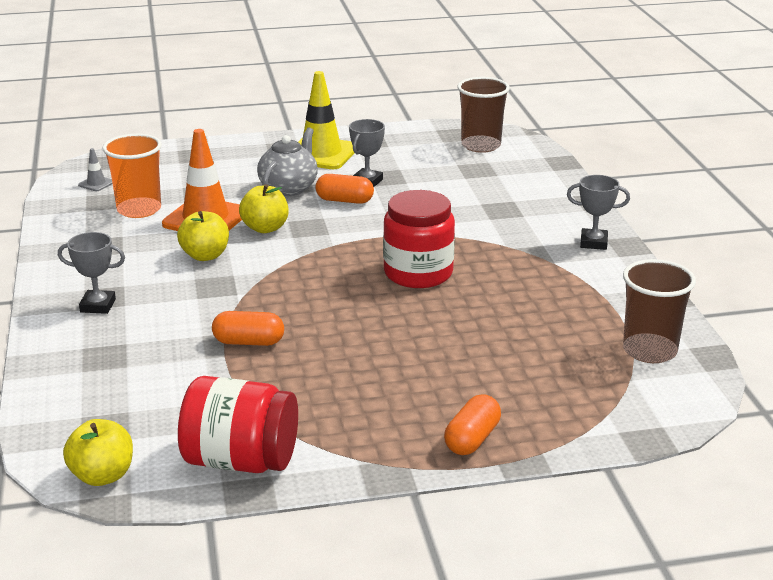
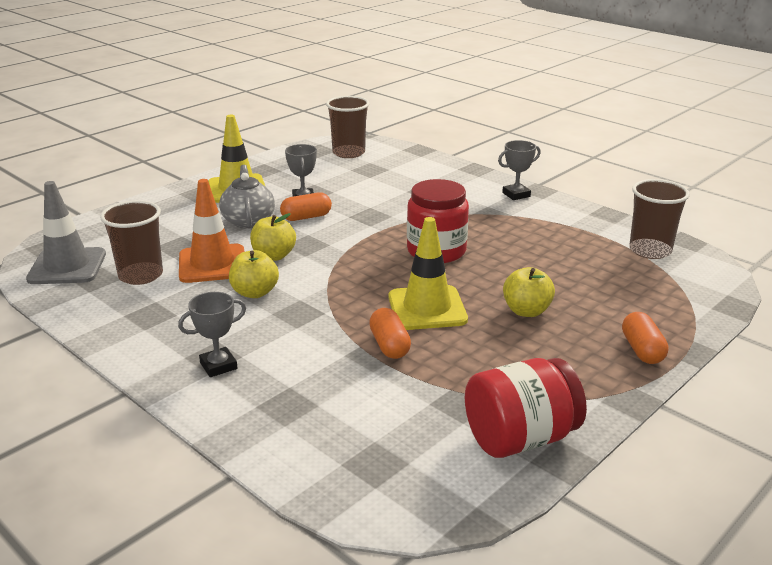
camera: 35 degrees left, 0 degrees up
yellow apple [63,419,133,486] -> yellow apple moved to [503,267,555,317]
grey traffic cone [78,148,112,191] -> grey traffic cone [26,181,106,284], size x2.37
orange cup [103,134,162,218] -> brown cup [100,200,163,285]
orange capsule [212,311,284,346] -> orange capsule turned 75 degrees counterclockwise [369,308,411,359]
none -> yellow traffic cone [388,217,468,330]

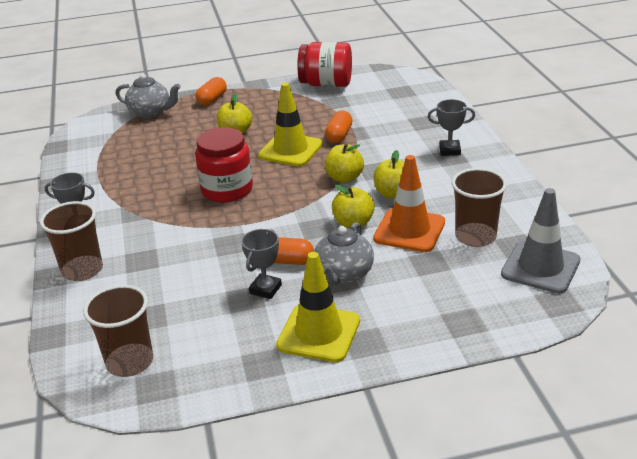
camera: 145 degrees left, 5 degrees up
brown cup [629,179,690,259] -> brown cup moved to [40,201,103,281]
none -> grey teapot [115,74,181,118]
none -> yellow apple [324,144,364,183]

